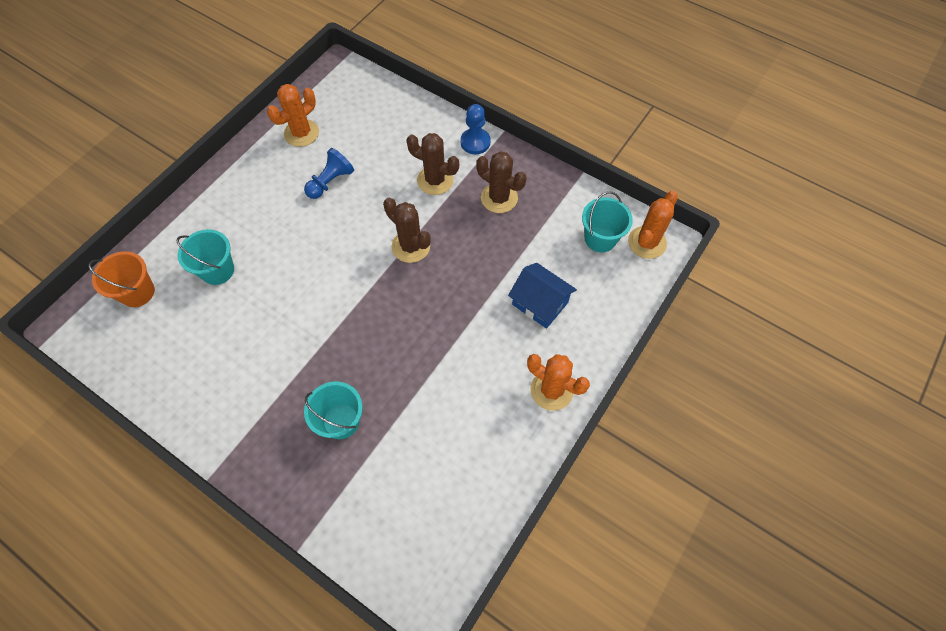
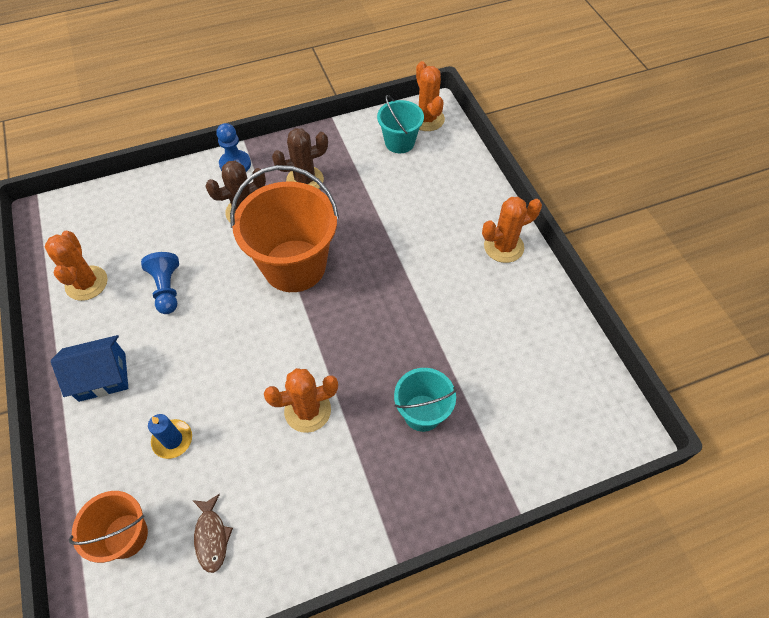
camera: 55 degrees left, 5 degrees down
turquoise bucket [176,229,234,285] -> blue candle [148,414,192,459]
brown cactus [383,198,431,263] -> orange bucket [230,165,339,292]
blue house [508,263,577,329] -> blue house moved to [51,335,128,402]
none -> brown fish [192,494,233,573]
none -> orange cactus [264,368,338,433]

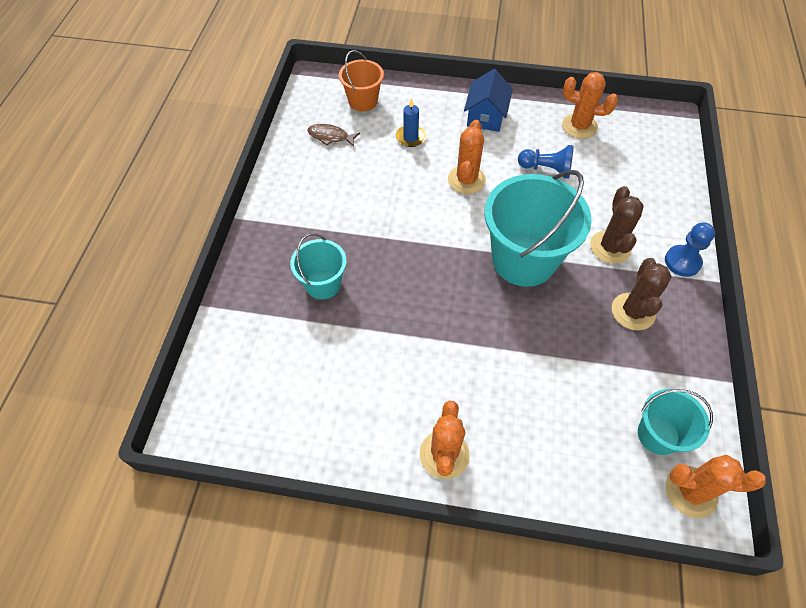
camera: 120 degrees right, 0 degrees up
orange bucket [230,165,339,292] -> turquoise bucket [484,170,592,287]
orange cactus [264,368,338,433] -> orange cactus moved to [448,120,486,194]

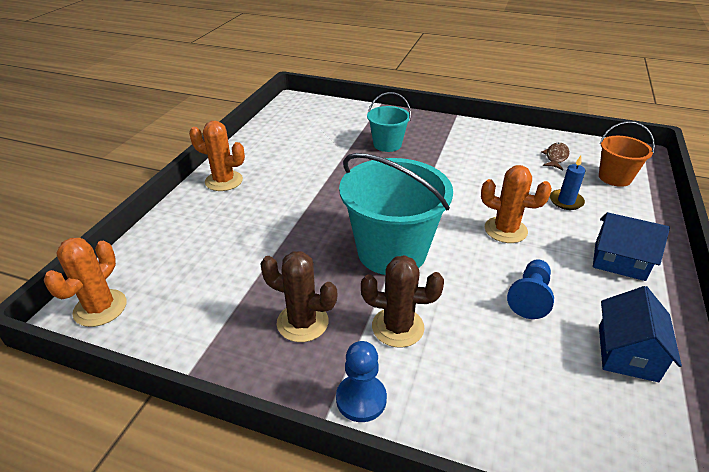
camera: 100 degrees right, 20 degrees down
orange cactus [562,72,618,139] -> blue house [599,286,682,382]
turquoise bucket [638,389,713,455] -> none

